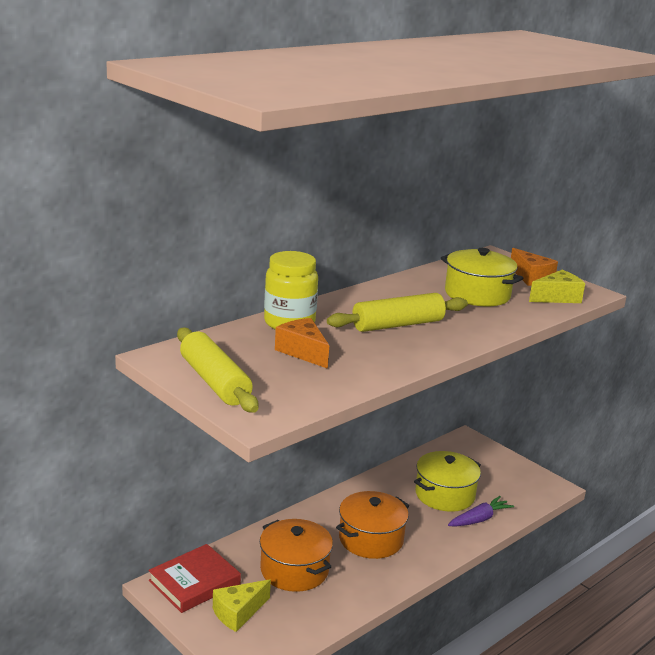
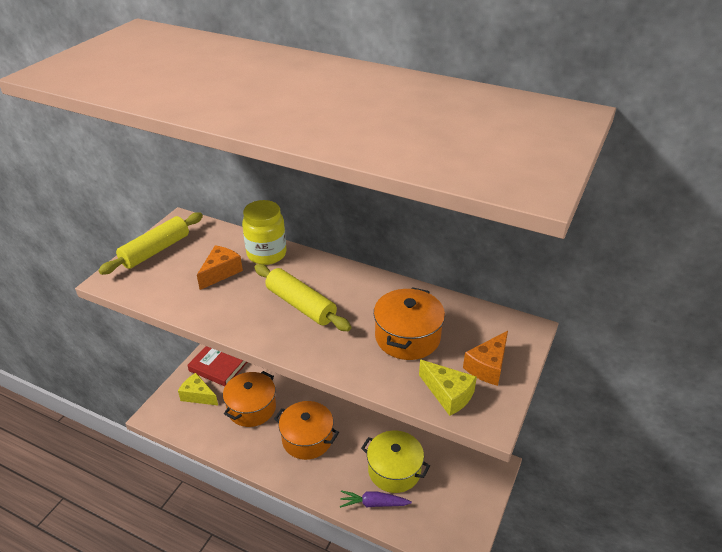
camera: 70 degrees right, 15 degrees up
yellow pot [441,248,523,306] -> orange pot [374,287,445,360]
purple carrot [448,496,514,527] -> purple carrot turned 150 degrees clockwise [340,490,412,508]

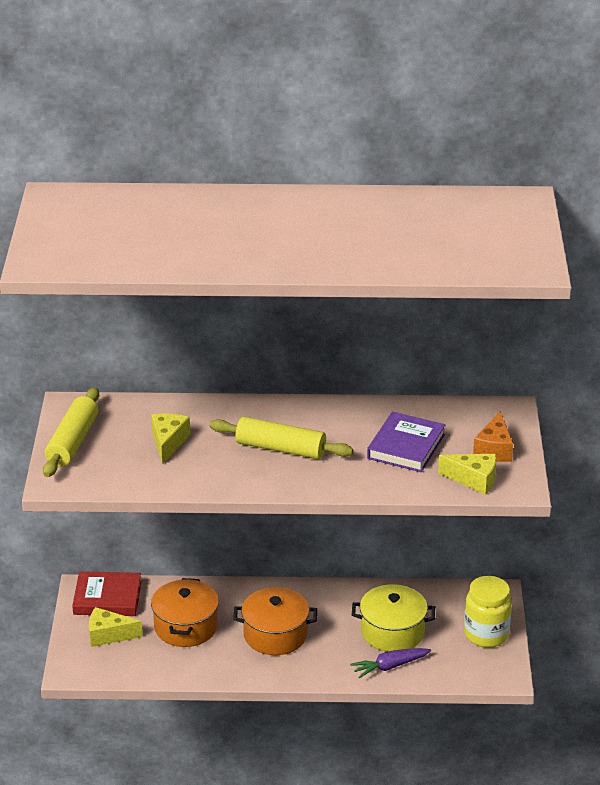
camera: 25 degrees left, 5 degrees down
orange cheese [197,245,243,290] -> yellow cheese [151,413,190,465]
yellow jar [242,200,286,265] -> yellow jar moved to [464,576,512,648]
orange pot [374,287,445,360] -> purple book [367,412,445,472]

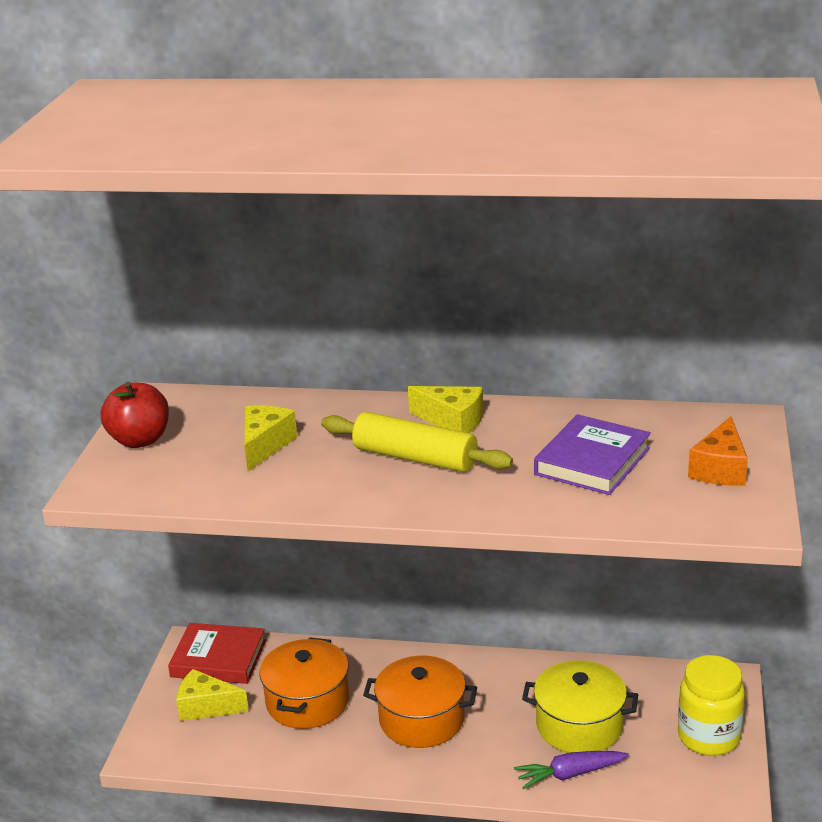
camera: 10 degrees right, 5 degrees down
yellow rolling pin [43,387,99,477] -> red apple [100,382,169,448]
yellow cheese [438,454,497,495] -> yellow cheese moved to [408,386,483,433]

